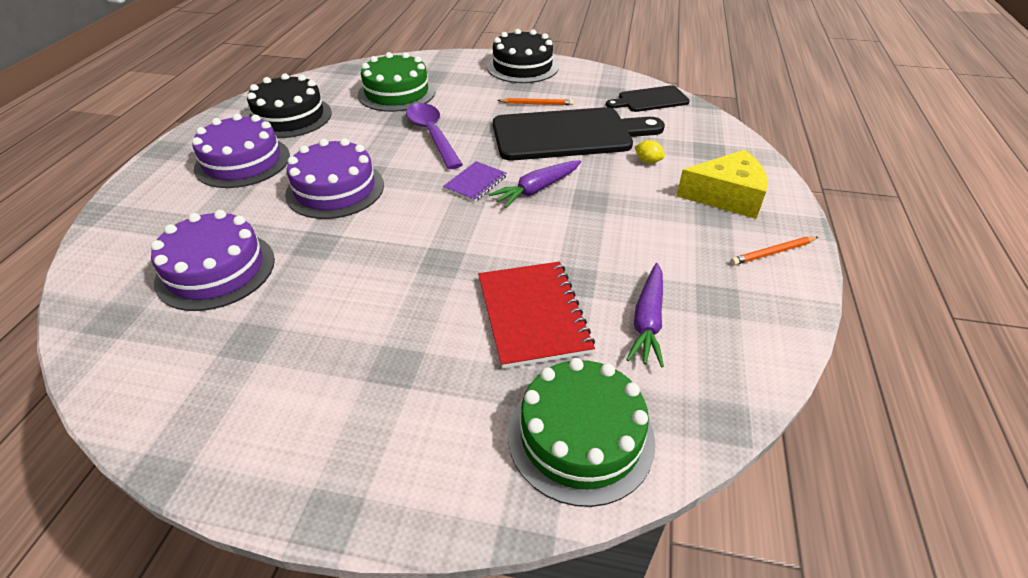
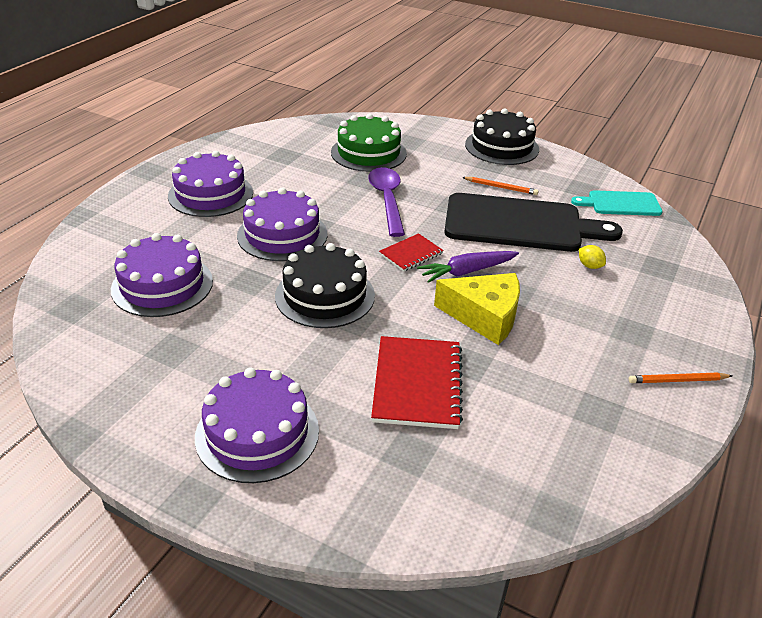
camera: 15 degrees right, 5 degrees down
black cake [247,73,332,138] -> black cake moved to [275,243,375,328]
purple notebook [443,161,507,202] -> red notebook [379,233,444,272]
green cake [508,358,655,507] -> none
black cutting board [606,85,690,112] -> turquoise cutting board [571,190,663,216]
purple carrot [626,263,664,367] -> none
yellow cheese [677,150,768,219] -> yellow cheese moved to [434,273,520,345]
none -> purple cake [195,368,319,483]

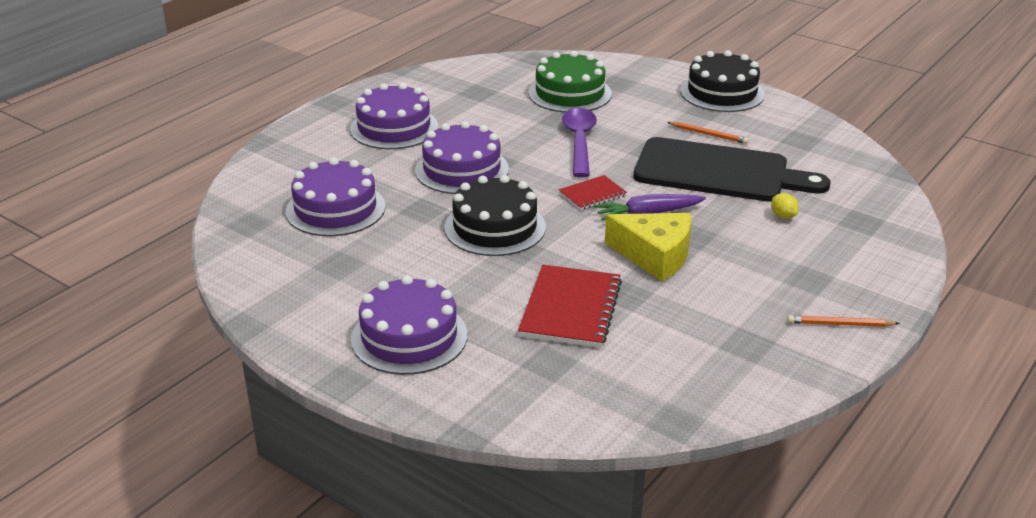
camera: 10 degrees right, 5 degrees down
turquoise cutting board [571,190,663,216] -> none

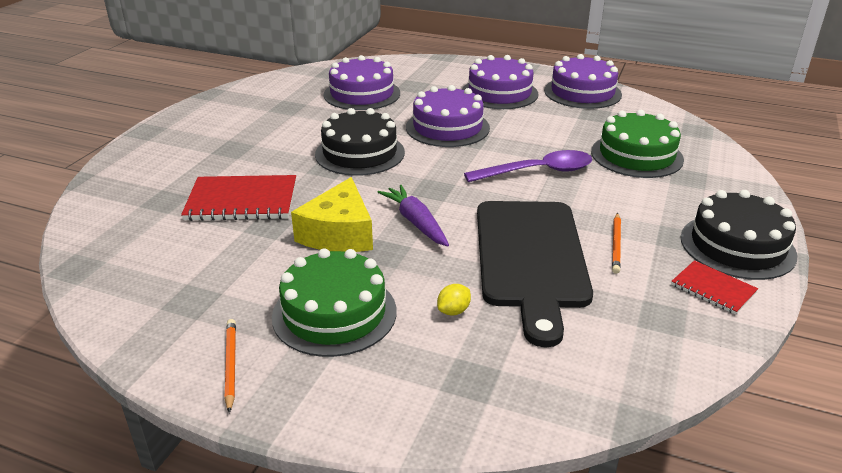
camera: 75 degrees right, 0 degrees up
purple cake [351,275,467,375] -> purple cake moved to [544,54,622,109]
red notebook [559,175,627,210] -> red notebook moved to [671,260,758,315]
none -> green cake [272,248,396,357]

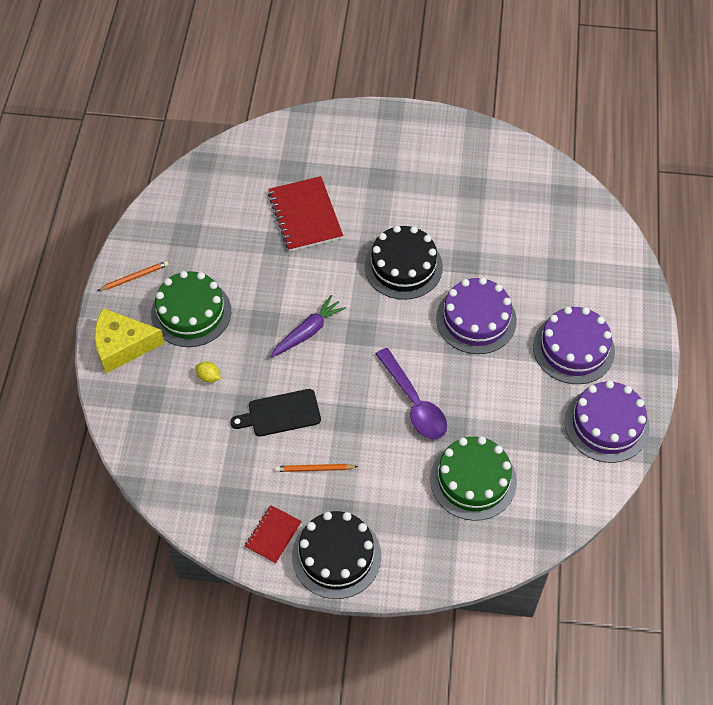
camera: 75 degrees right, 25 degrees up
yellow cheese [291,177,373,252] -> yellow cheese moved to [95,308,165,373]
purple cake [324,55,400,110] -> none
black cutting board [477,201,593,347] -> black cutting board [230,389,321,436], size x0.53

